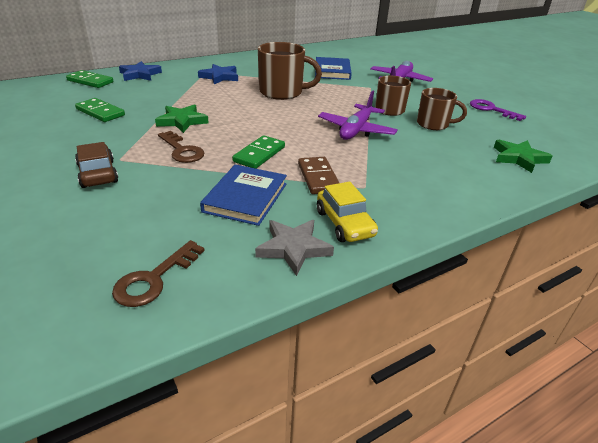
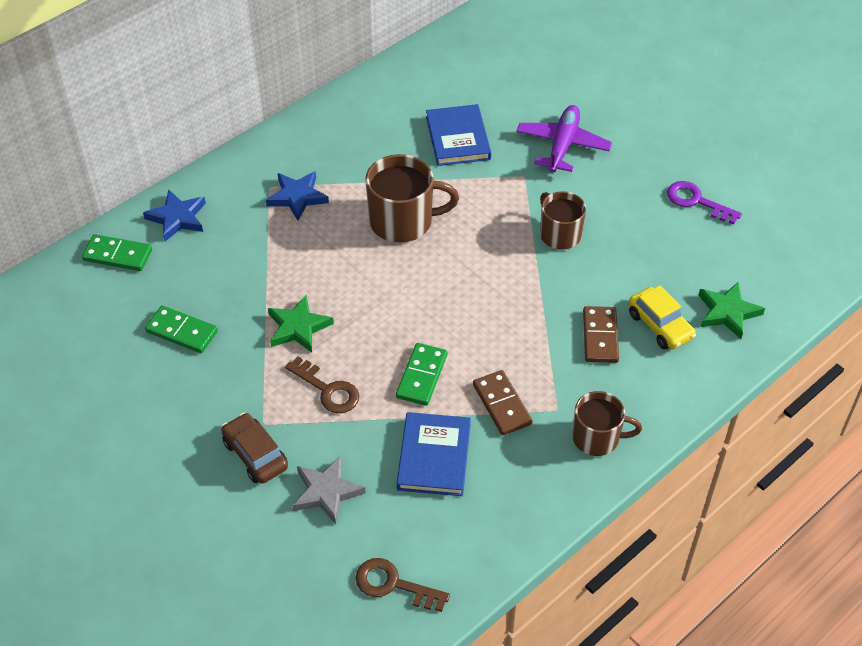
camera: 10 degrees left, 15 degrees up
brown key [112,240,205,307] -> brown key turned 90 degrees clockwise [356,558,450,612]
grey star [255,220,334,276] -> grey star moved to [293,456,366,524]
yellow car [317,182,378,242] -> yellow car moved to [629,286,696,349]
purple plane [318,91,398,140] -> none
brown mug [417,88,467,130] -> brown mug moved to [572,391,642,456]
none -> brown domino [583,306,619,363]

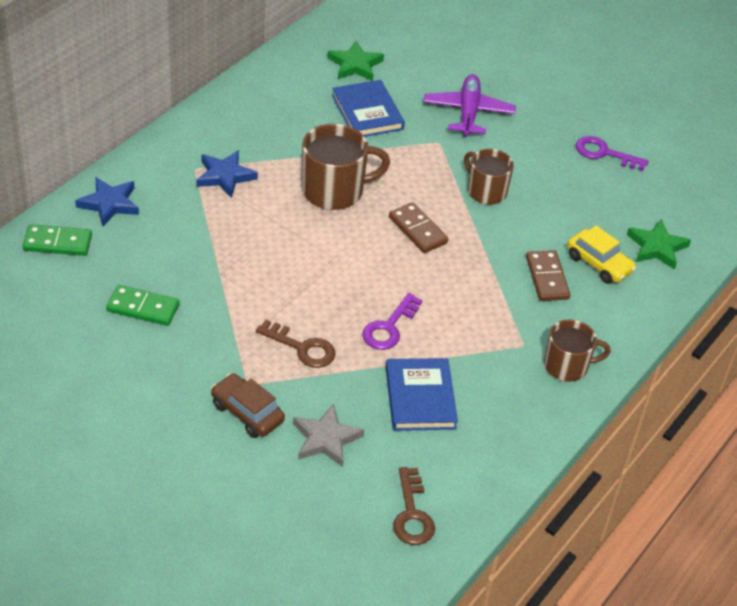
camera: 15 degrees left, 5 degrees down
green star [268,295,334,353] -> green star moved to [327,41,384,81]
brown key [356,558,450,612] -> brown key turned 105 degrees counterclockwise [393,467,435,545]
green domino [396,343,447,406] -> purple key [362,293,422,350]
brown domino [473,370,533,435] -> brown domino moved to [389,202,448,253]

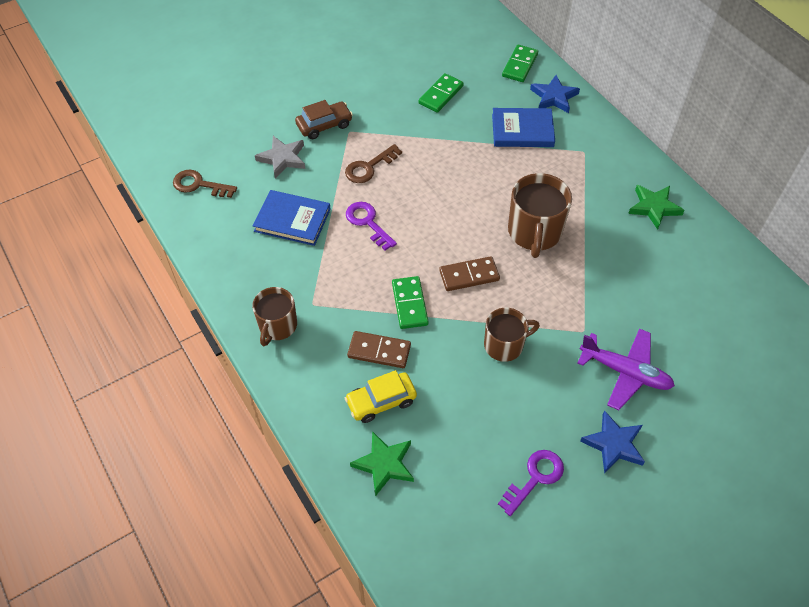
camera: 115 degrees right, 10 degrees up
blue star [196,150,258,198] -> blue star moved to [580,410,645,474]
green star [327,41,384,81] -> green star moved to [628,185,685,230]
blue book [332,80,405,137] -> blue book moved to [492,108,555,147]
none -> green domino [392,276,429,329]

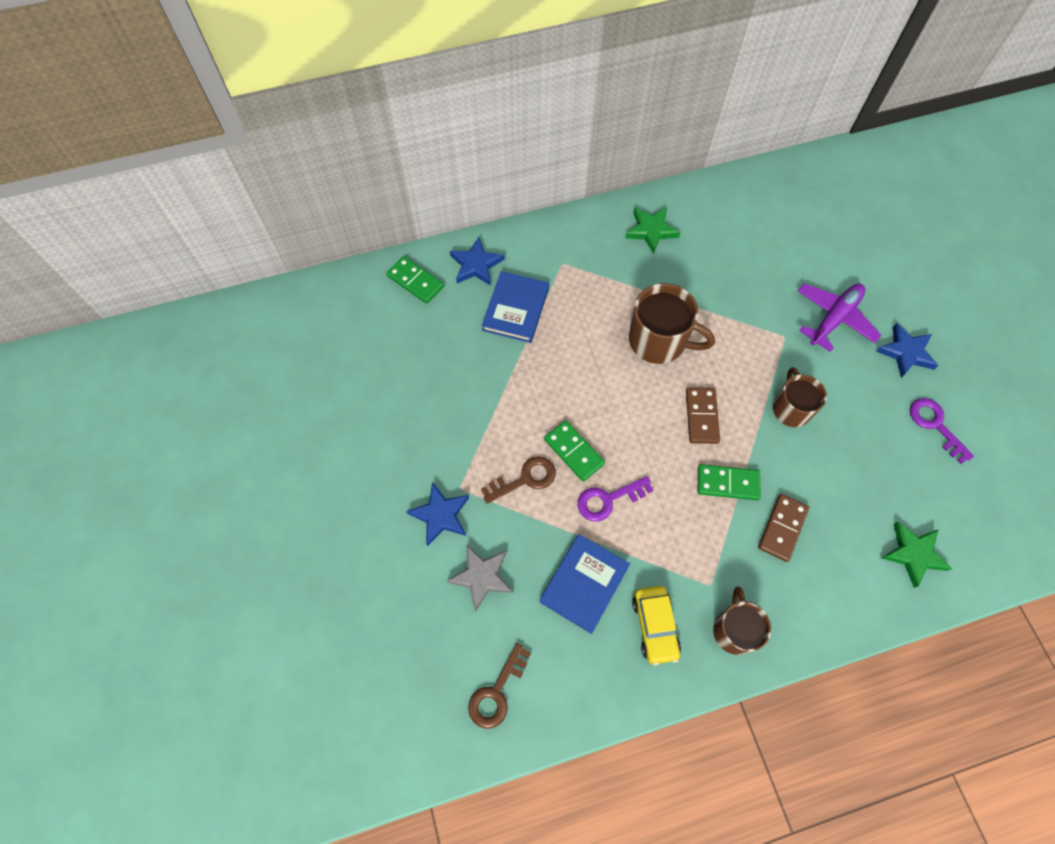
camera: 75 degrees left, 10 degrees up
brown mug [252,287,297,346] -> brown mug turned 120 degrees counterclockwise [713,587,771,655]
brown car [295,100,353,139] -> blue star [406,482,469,546]
brown key [345,144,402,183] -> brown key turned 90 degrees counterclockwise [481,456,556,504]
yellow car [345,370,417,423] -> yellow car moved to [632,586,681,665]
green domino [419,73,464,113] -> green domino moved to [544,420,605,482]

